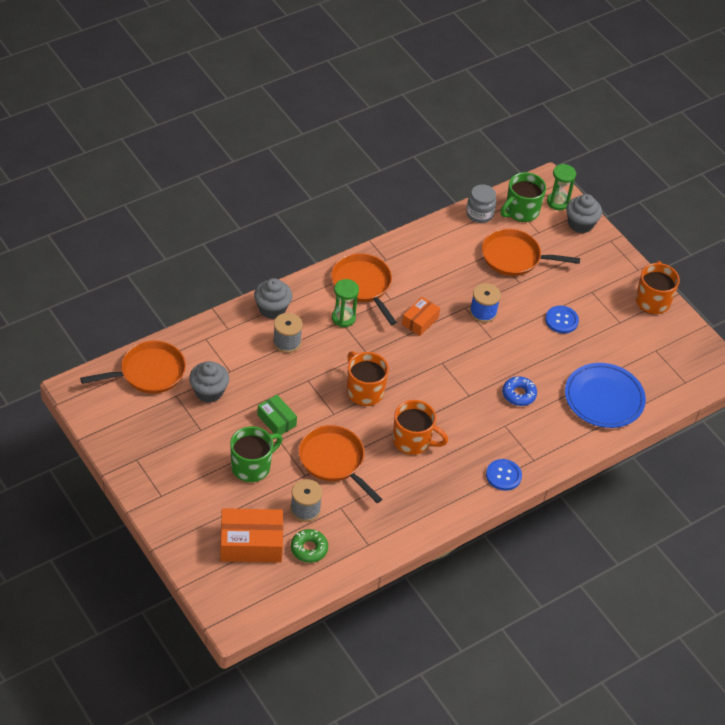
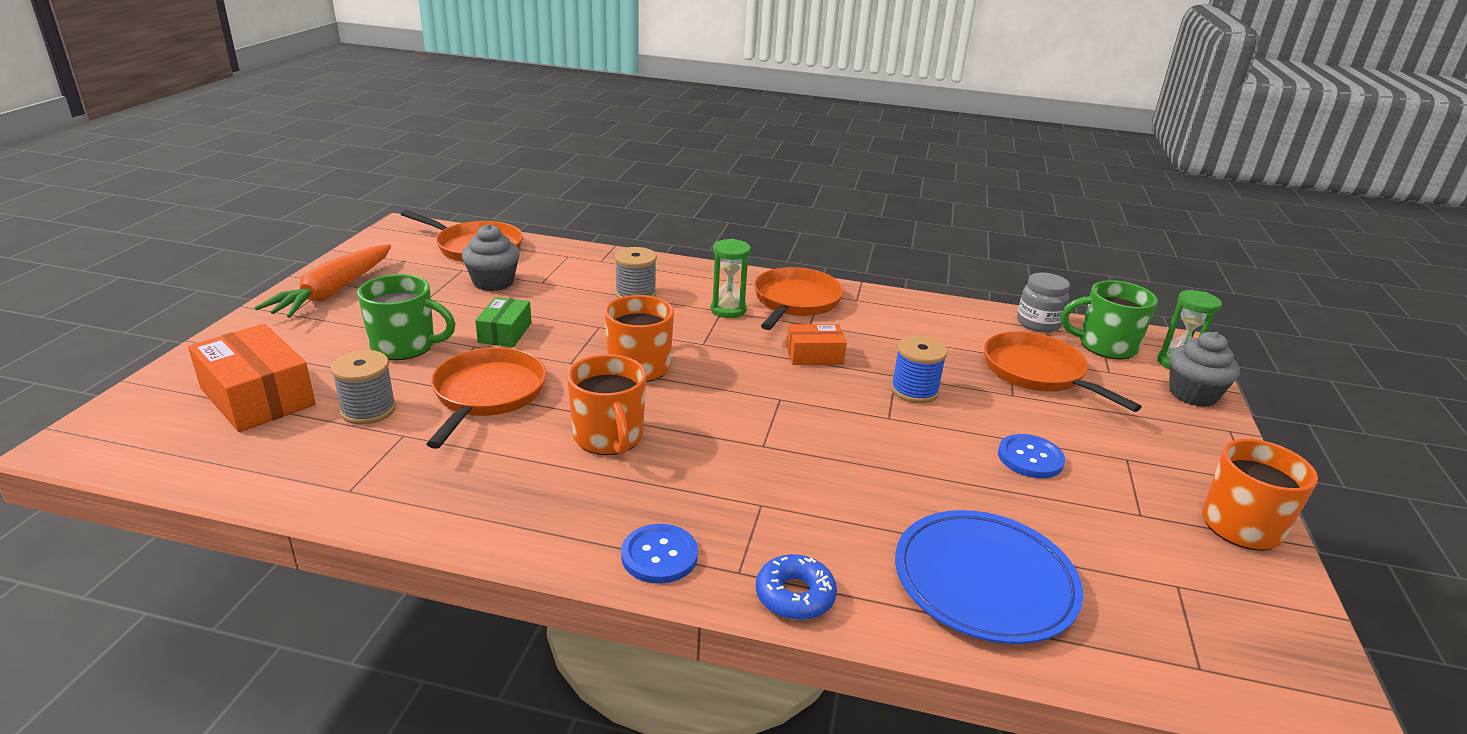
camera: 50 degrees right, 20 degrees down
grey cupcake [254,278,292,319] -> none
green donut [291,529,328,563] -> none
blue donut [502,376,537,406] -> blue donut moved to [756,554,837,620]
none -> orange carrot [254,244,391,318]

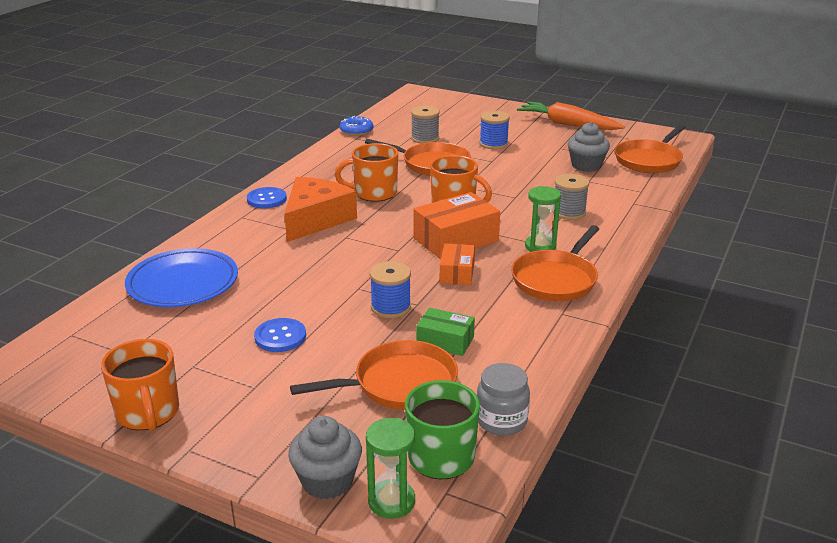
camera: 105 degrees right, 0 degrees up
orange box [188,324,316,432] -> orange box moved to [414,192,500,259]
green mug [357,274,455,360] -> blue spool [480,111,510,150]
green box [475,297,532,347] -> green box moved to [416,308,475,356]
orange pan [754,267,844,330] -> orange pan turned 90 degrees clockwise [511,225,599,301]
blue donut [756,554,837,620] -> blue donut moved to [340,116,373,136]
none -> orange cheese [284,177,357,242]

